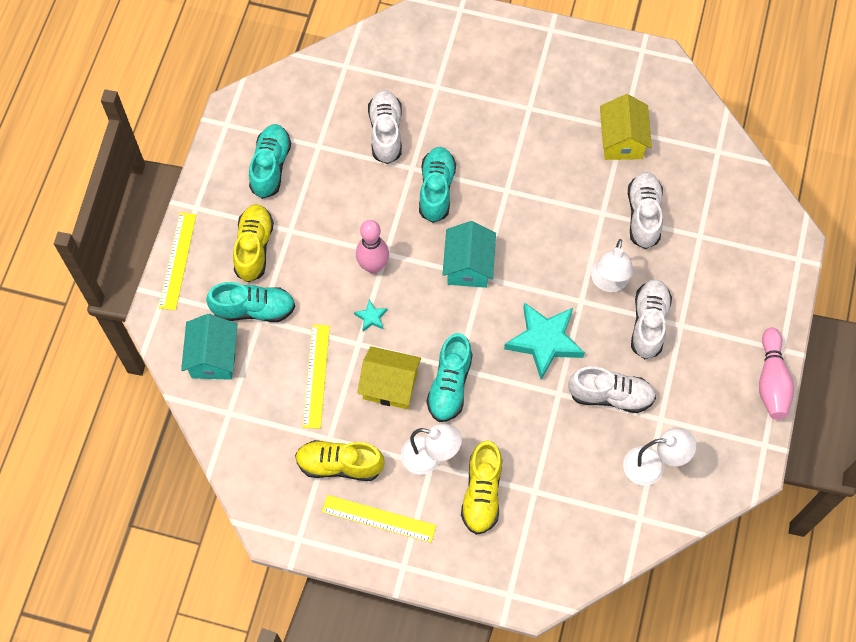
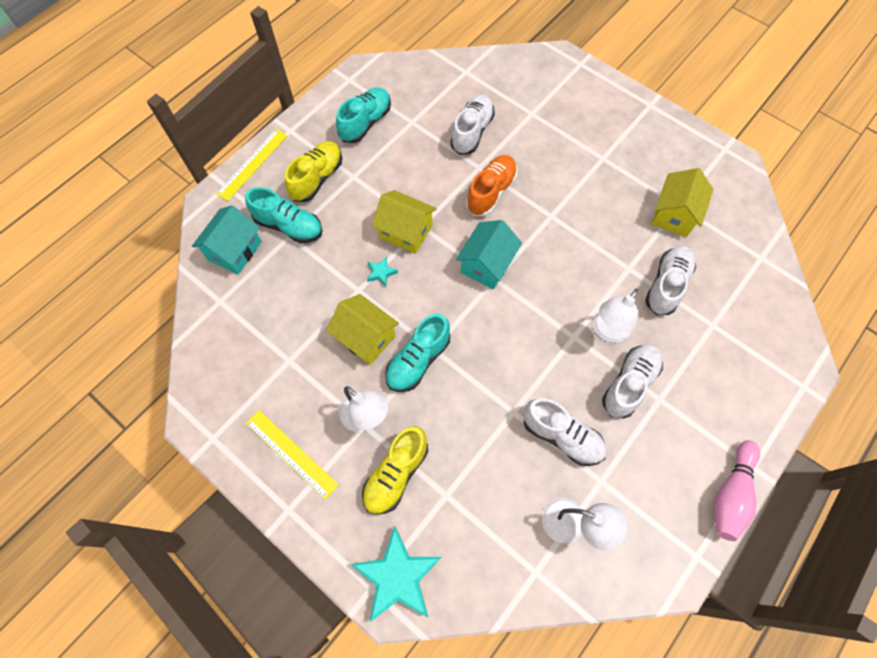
camera: 25 degrees right, 0 degrees up
yellow shoe [295,440,385,481] -> none
yellow ruler [303,325,330,429] -> none
pink bowling pin [356,220,389,274] -> yellow house [372,190,437,254]
turquoise shoe [419,147,456,223] -> orange shoe [466,155,517,216]
turquoise star [504,302,585,380] -> turquoise star moved to [351,526,442,622]

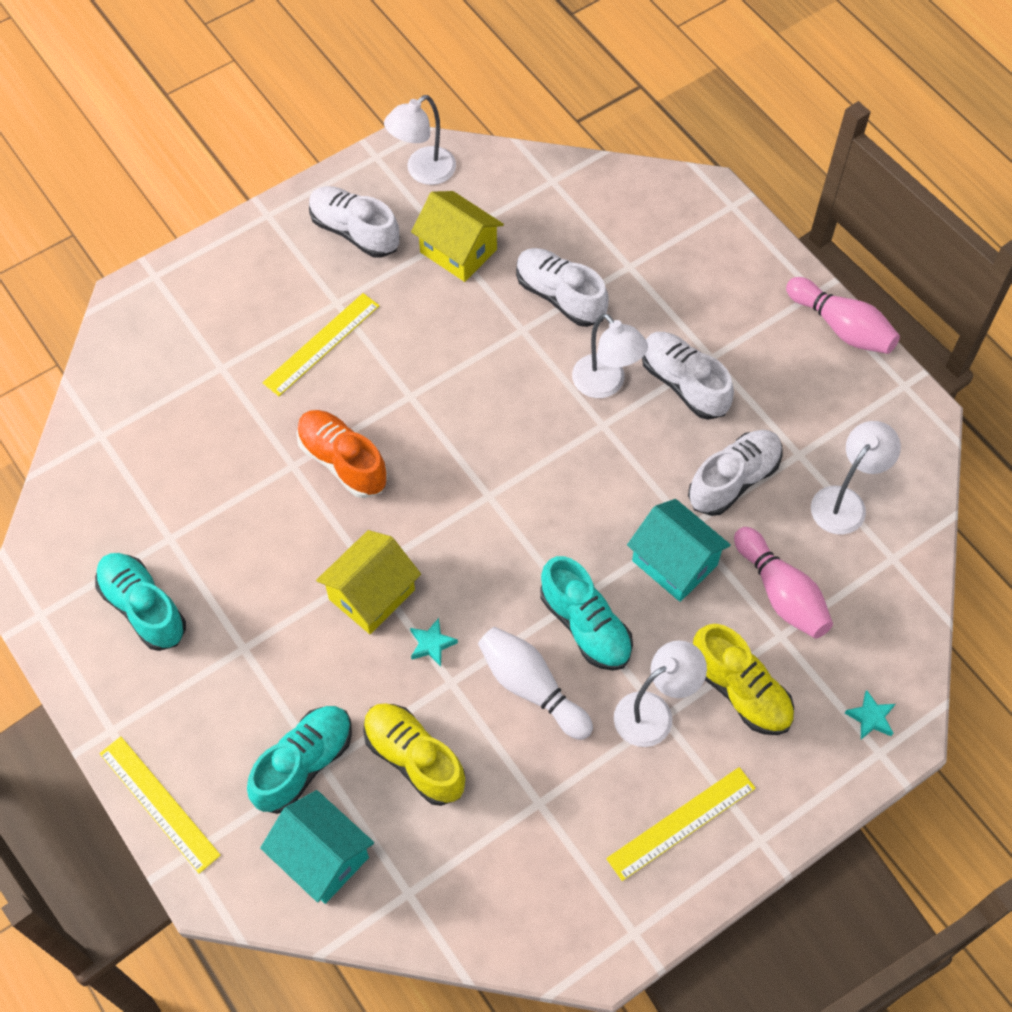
camera: 75 degrees left, 5 degrees down
yellow shoe [285,141,342,202] -> yellow shoe moved to [363,703,466,806]
yellow house [326,294,399,365] -> white bowling pin [478,627,593,740]
turquoise star [351,526,442,622] -> turquoise star [845,690,895,739], size x0.43
white shoe [450,95,495,155] -> white shoe moved to [309,186,400,258]
turquoise house [456,220,522,289] -> turquoise house moved to [627,499,731,602]
none -> yellow ruler [262,293,379,396]
none -> white lamp [384,95,456,185]
none -> pink bowling pin [734,527,833,639]

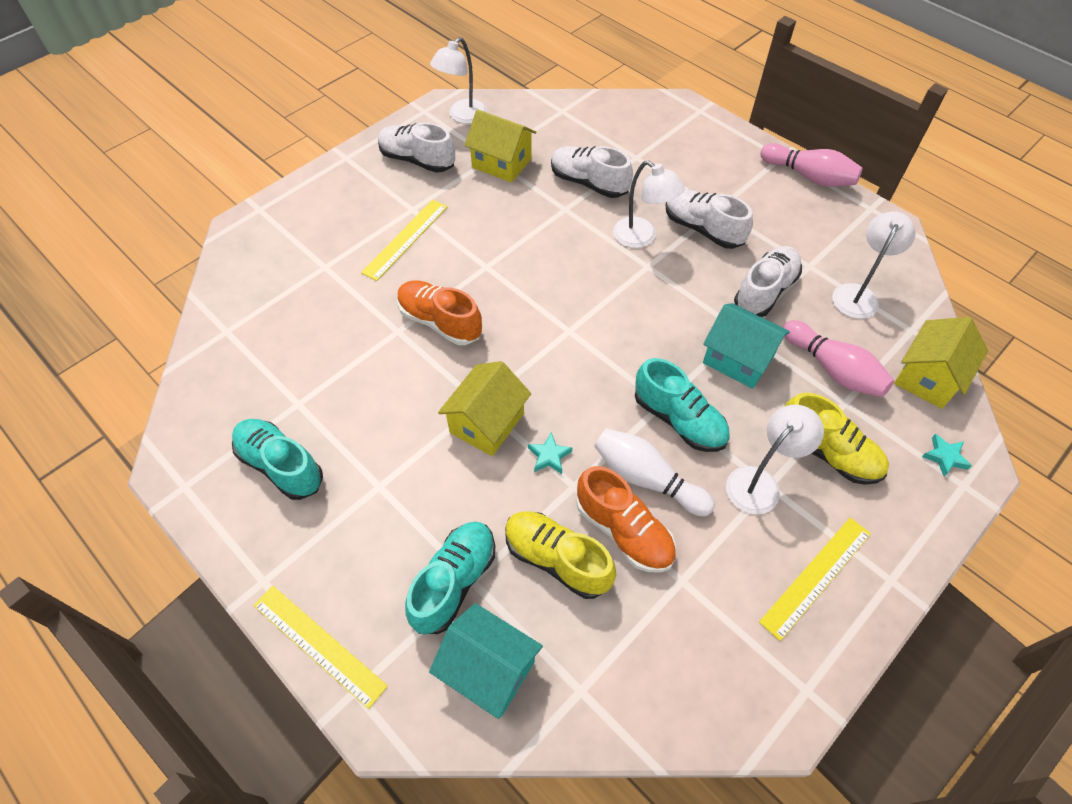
camera: 10 degrees left, 5 degrees down
none -> orange shoe [577,466,676,573]
none -> yellow house [894,317,988,409]

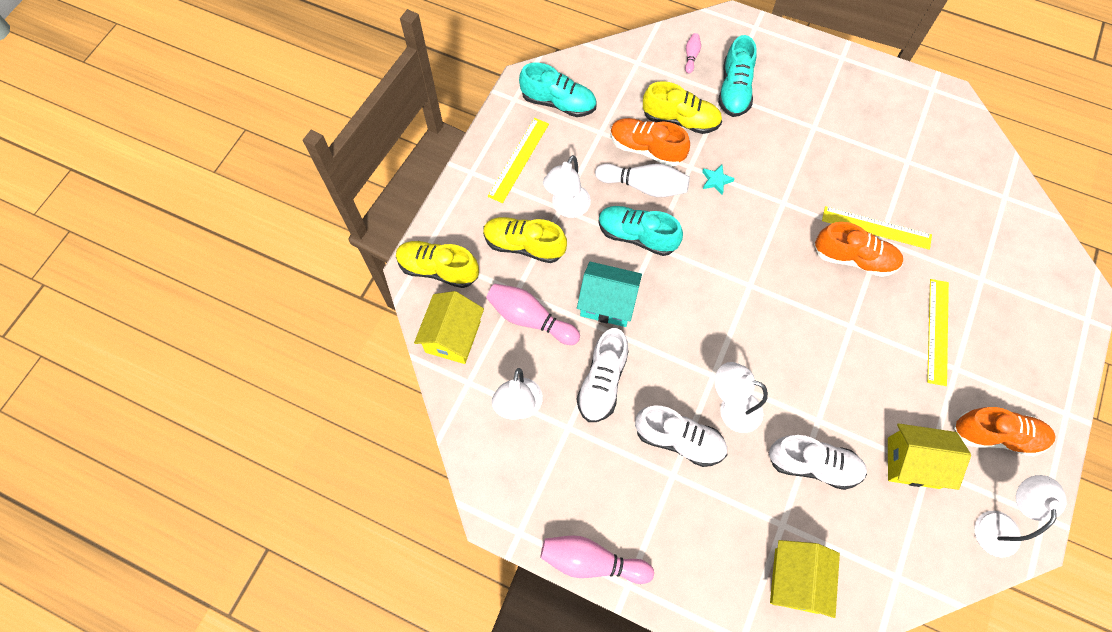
camera: 160 degrees right, 10 degrees up
turquoise shoe [232,419,323,500] -> turquoise shoe moved to [519,63,596,117]
yellow ruler [253,586,388,709] -> yellow ruler moved to [822,206,932,250]
white shoe [378,122,455,173] -> orange shoe [954,407,1055,456]
turquoise house [429,603,543,719] -> pink bowling pin [685,33,701,74]
yellow house [438,361,531,456] -> yellow house moved to [770,540,840,618]
turquoise star [922,434,972,477] -> yellow shoe [396,241,479,288]

